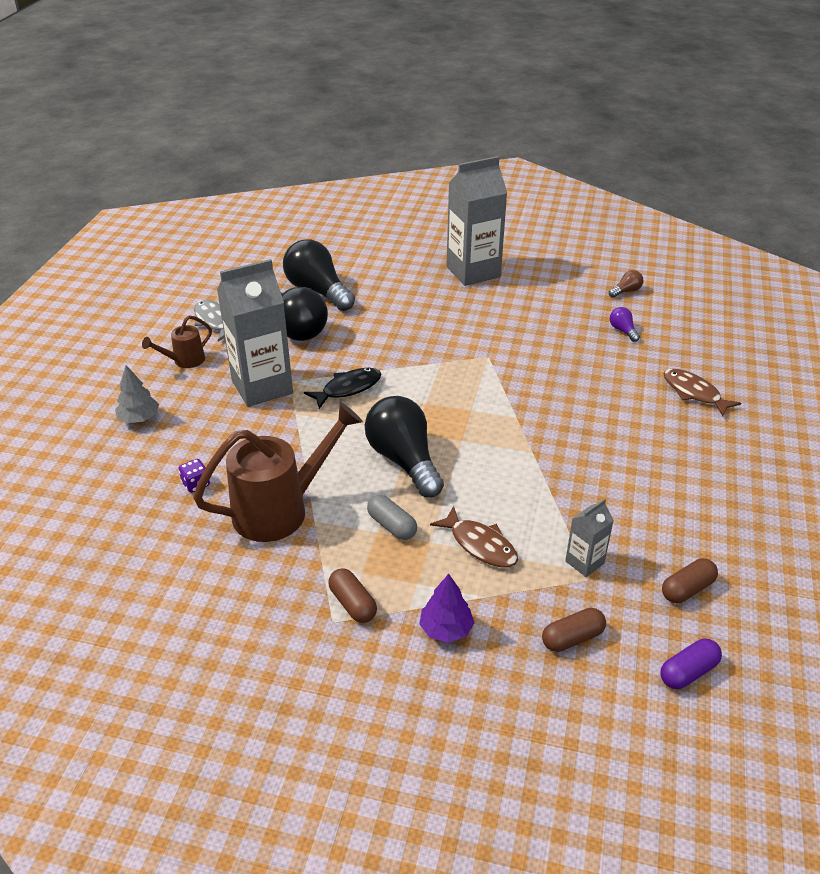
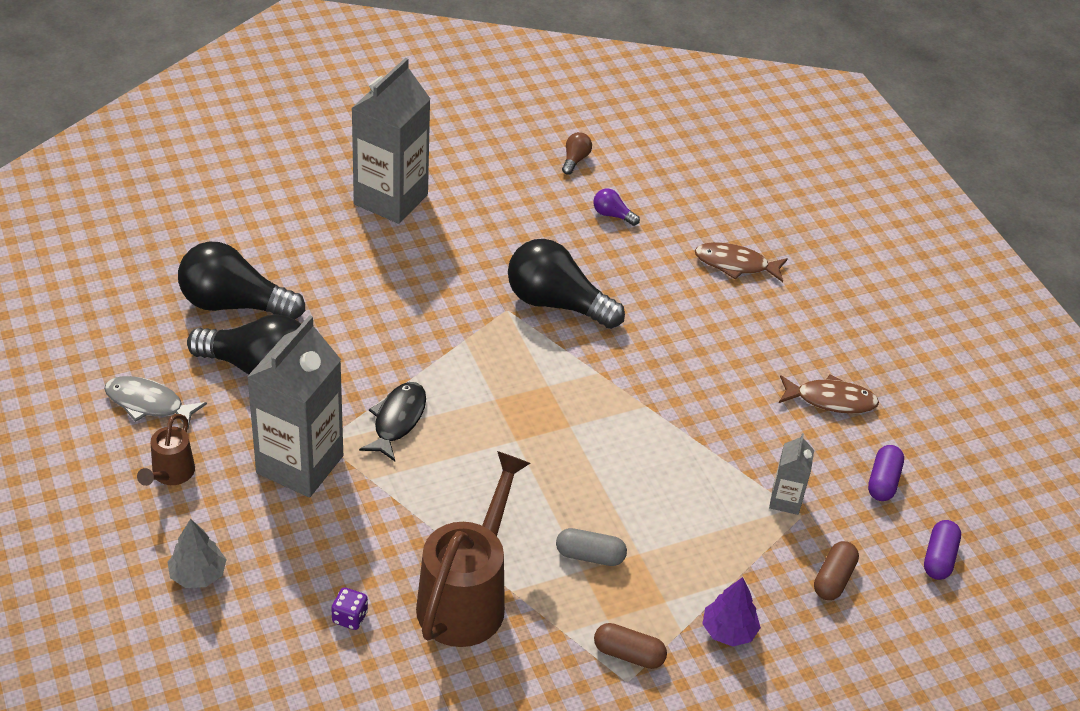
camera: 40 degrees left, 5 degrees up
black light bulb [365,396,444,497] -> black light bulb moved to [508,239,625,329]
brown fish [430,506,518,568] -> brown fish moved to [779,374,879,414]
brown capsule [662,558,718,603] -> purple capsule [868,445,904,501]

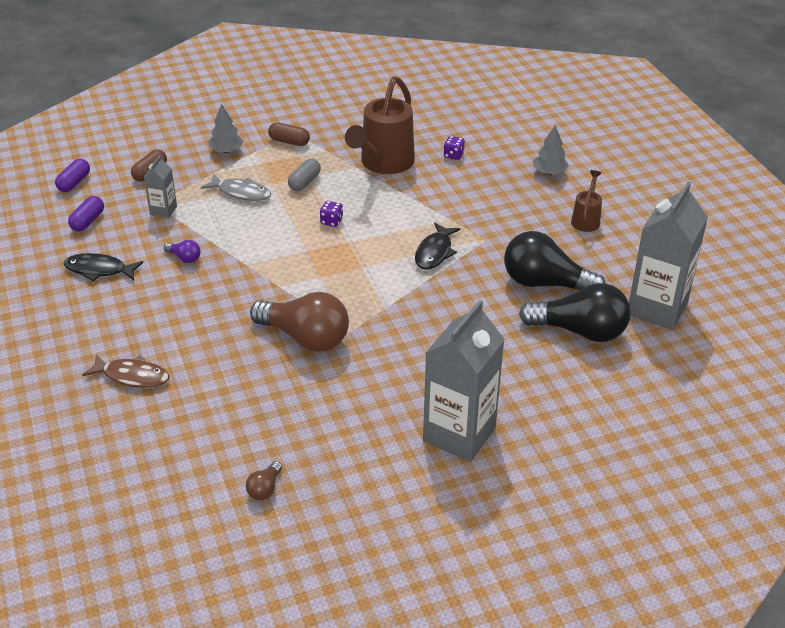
camera: 175 degrees left, 5 degrees down
grey fish [104,376,207,429] -> grey fish moved to [201,174,271,201]
grey carton [247,315,343,497] -> grey carton moved to [629,182,708,330]
black light bulb [508,239,625,329] -> brown light bulb [250,292,349,352]
grey capsule [556,528,627,566] -> grey capsule turned 75 degrees counterclockwise [288,159,321,191]
purple light bulb [593,188,640,226] -> purple light bulb moved to [164,240,201,263]
purple tree [702,577,761,647] -> grey tree [209,104,243,153]
brown fish [779,374,879,414] -> black fish [64,253,143,281]
none -> purple dice [320,201,343,227]

